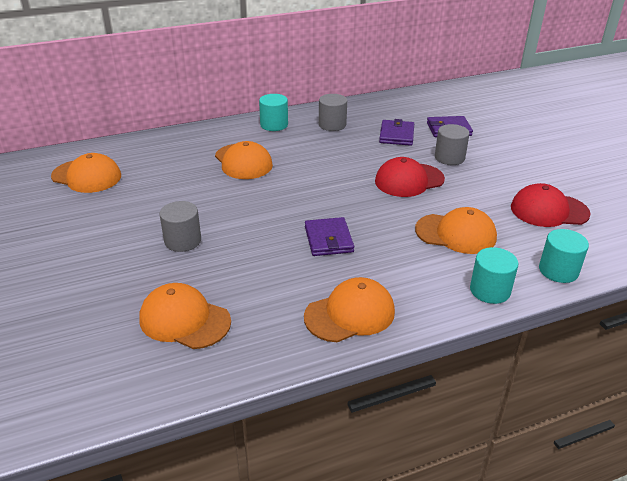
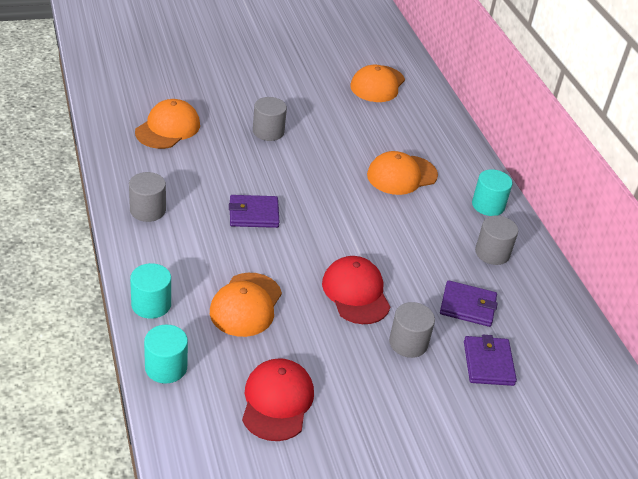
camera: 90 degrees right, 5 degrees up
orange cap [304,277,395,342] -> grey cylinder [129,172,166,222]

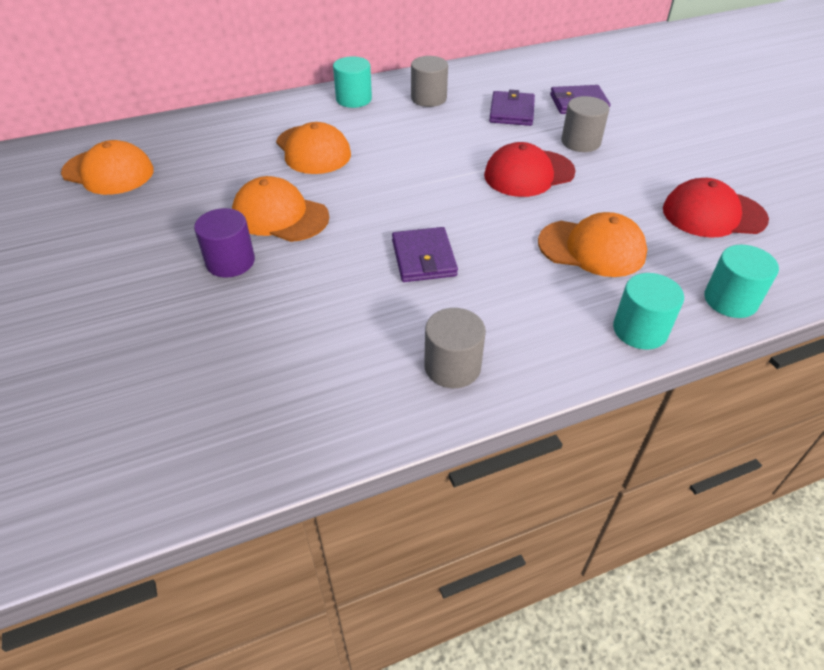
camera: 90 degrees left, 5 degrees up
orange cap [135,99,200,149] -> orange cap moved to [232,176,329,242]
grey cylinder [253,97,287,141] -> purple cylinder [194,208,255,278]

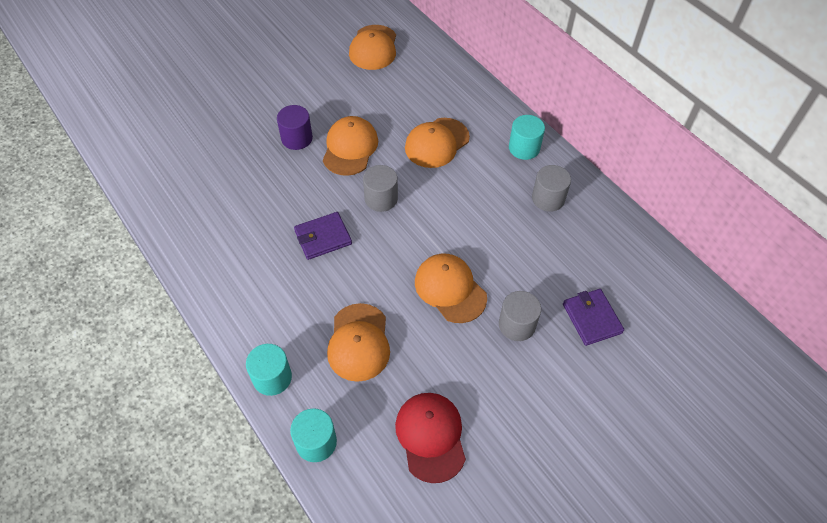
camera: 75 degrees right, 10 degrees up
grey cylinder [424,308,486,388] -> grey cylinder moved to [363,165,398,212]
red cap [484,142,576,197] -> orange cap [415,254,487,323]
purple wallet [489,90,535,126] -> none

